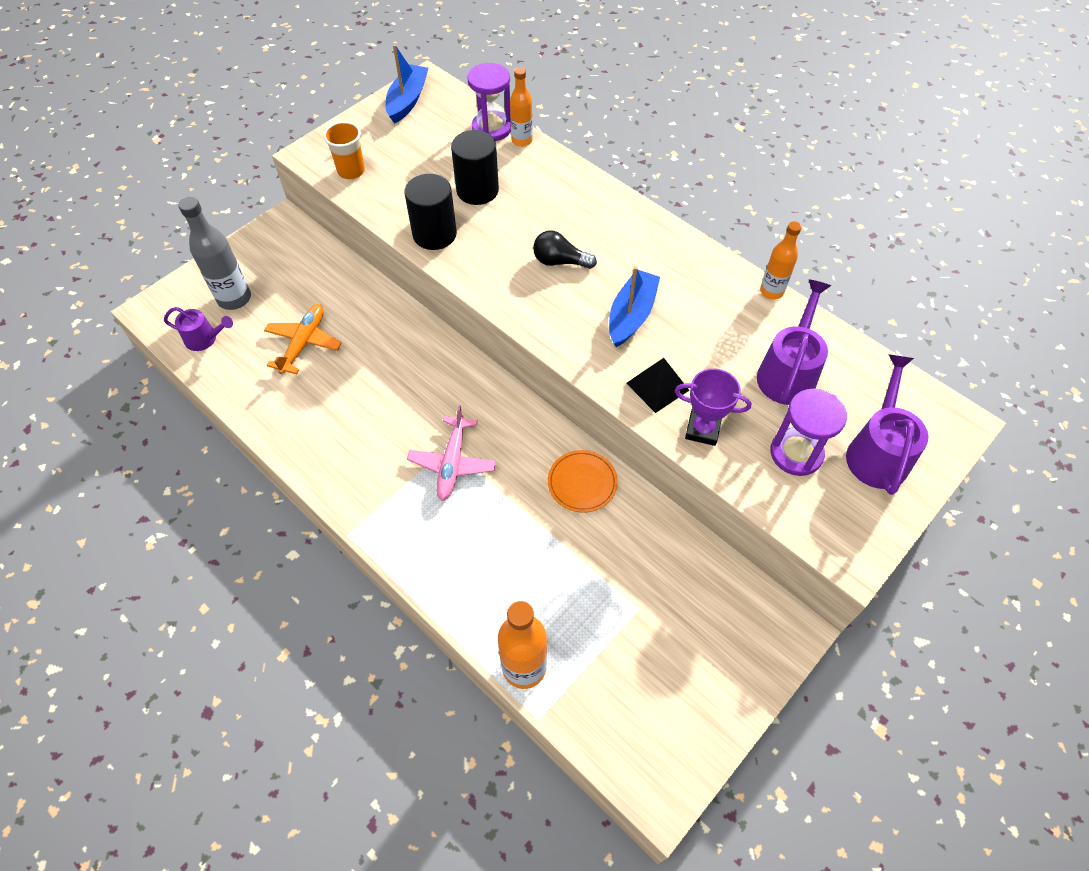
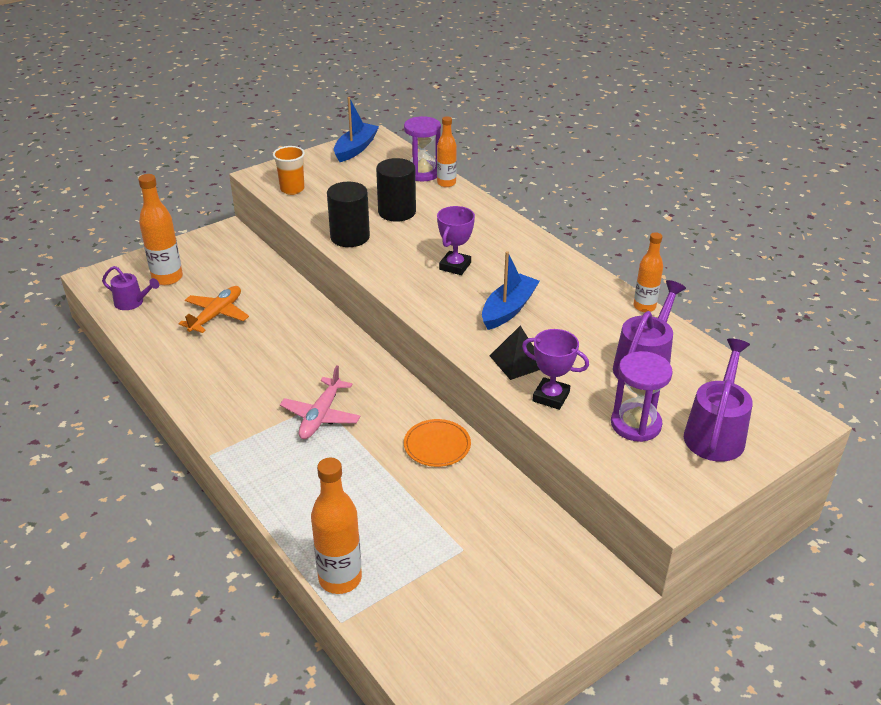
camera: 10 degrees right, 20 degrees down
grey bottle [178,197,251,310] -> orange bottle [138,174,183,285]
black light bulb [533,231,597,269] -> purple trophy [437,206,475,275]

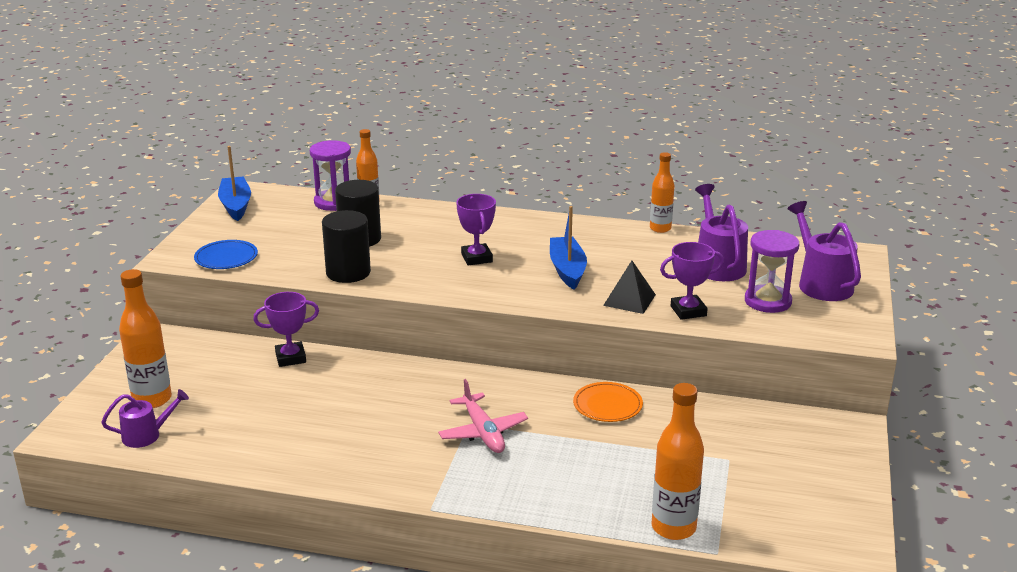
camera: 40 degrees left, 10 degrees down
orange plane [178,286,249,333] -> none
orange cup [273,146,305,195] -> blue plate [194,240,258,269]
none -> purple trophy [253,292,319,367]

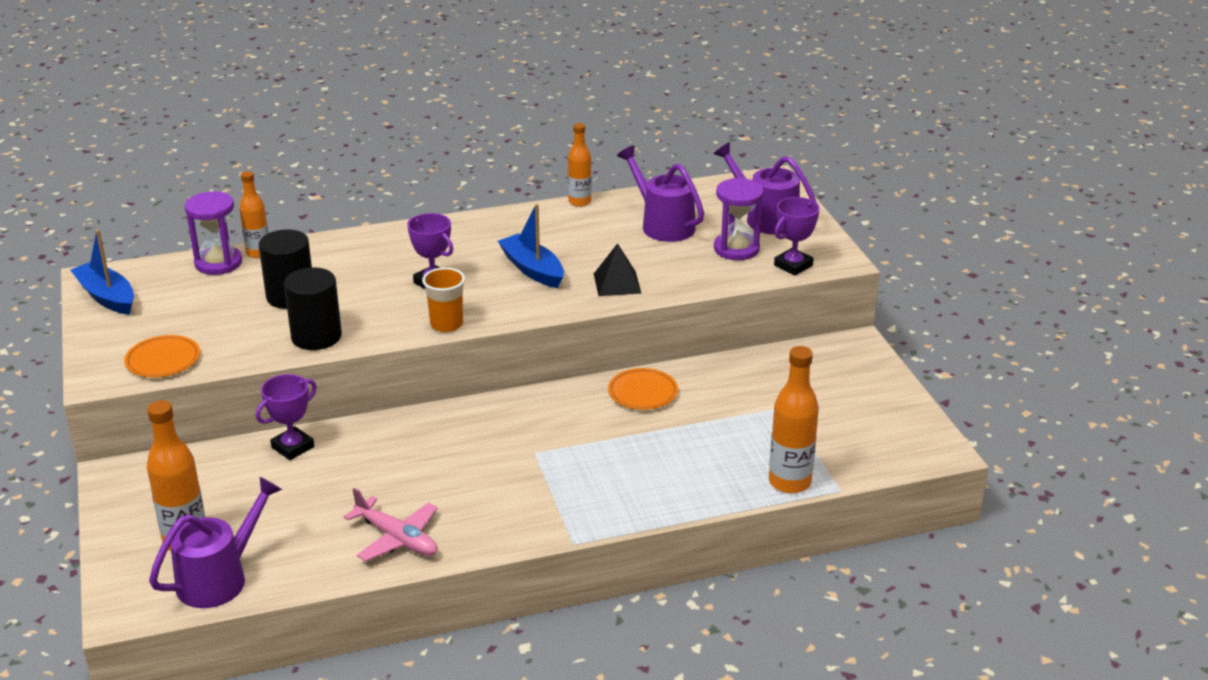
camera: 30 degrees left, 5 degrees up
purple watering can [101,389,189,448] -> purple watering can [149,477,282,608], size x1.63
blue plate [194,240,258,269] -> orange plate [124,335,200,378]
pink plane [438,379,528,453] -> pink plane moved to [344,488,438,561]
purple trophy [660,242,724,320] -> purple trophy moved to [774,197,820,276]
none -> orange cup [422,267,465,332]

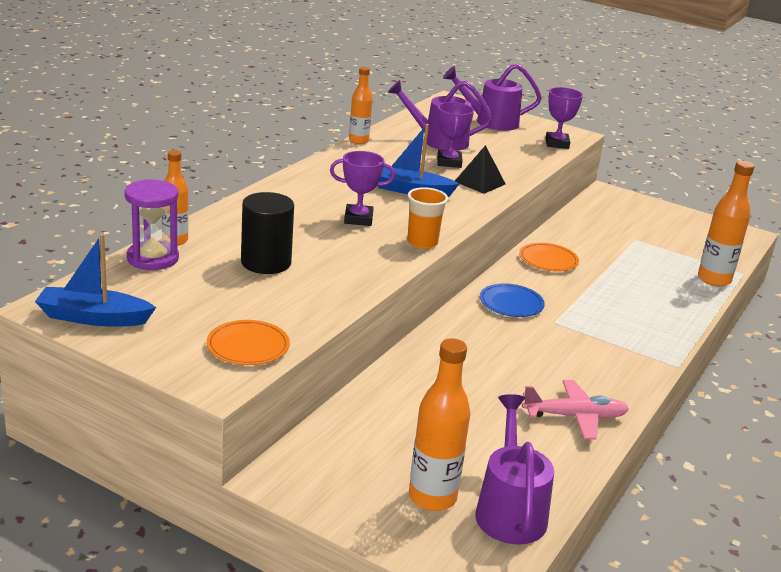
camera: 45 degrees left, 5 degrees down
purple trophy [256,374,317,460] -> purple trophy moved to [437,102,474,168]
black cylinder [284,267,342,350] -> none
purple hourglass [714,178,764,260] -> none
none -> blue plate [480,283,545,317]

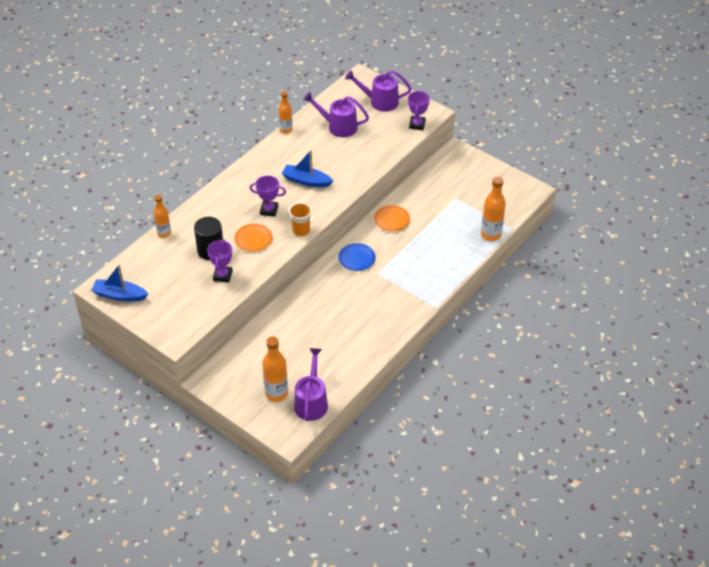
camera: 10 degrees right, 20 degrees up
purple hourglass [124,179,179,270] -> none
orange plate [207,320,290,365] -> orange plate moved to [234,223,272,252]
purple trophy [437,102,474,168] -> purple trophy moved to [207,239,233,283]
black pyramid [455,145,505,194] -> none
pink plane [522,380,629,439] -> none

